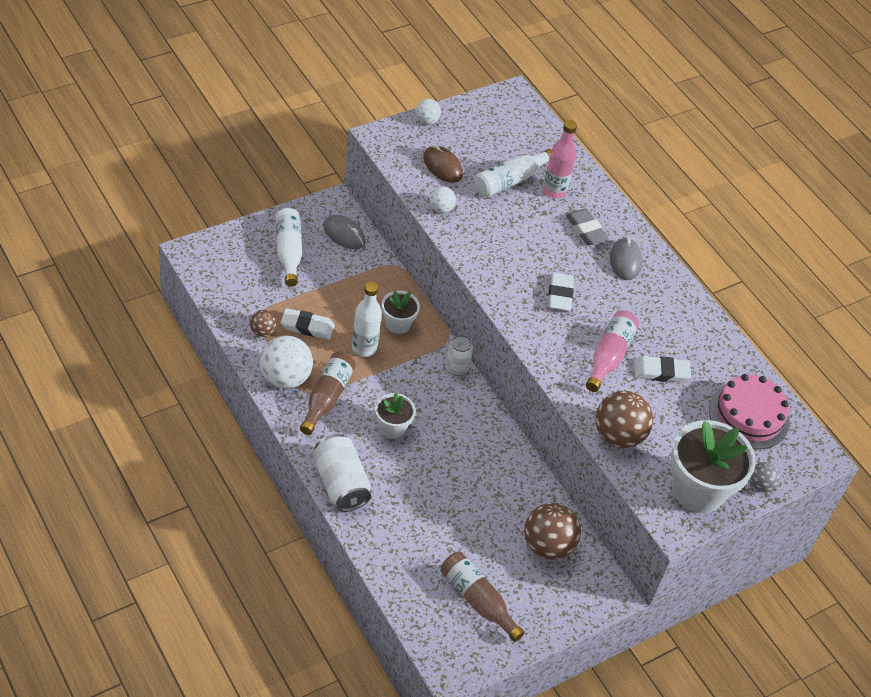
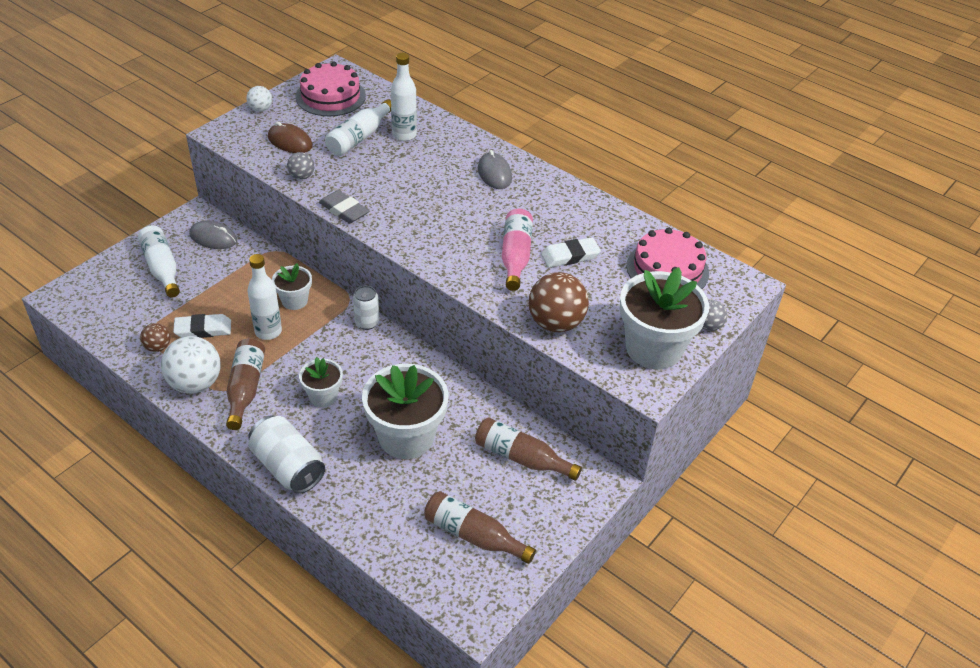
camera: 15 degrees left, 5 degrees down
white ball [429,186,456,213] -> grey ball [287,152,314,180]
brown ball [524,503,581,560] -> brown bottle [475,417,582,481]
pink bottle [543,120,577,199] -> white bottle [391,53,417,141]
white eraser [548,273,574,311] -> none
grey eraser [566,209,609,245] -> grey eraser moved to [319,190,369,224]
none -> pink cake [296,61,366,116]
none -> white flower pot [362,364,448,459]

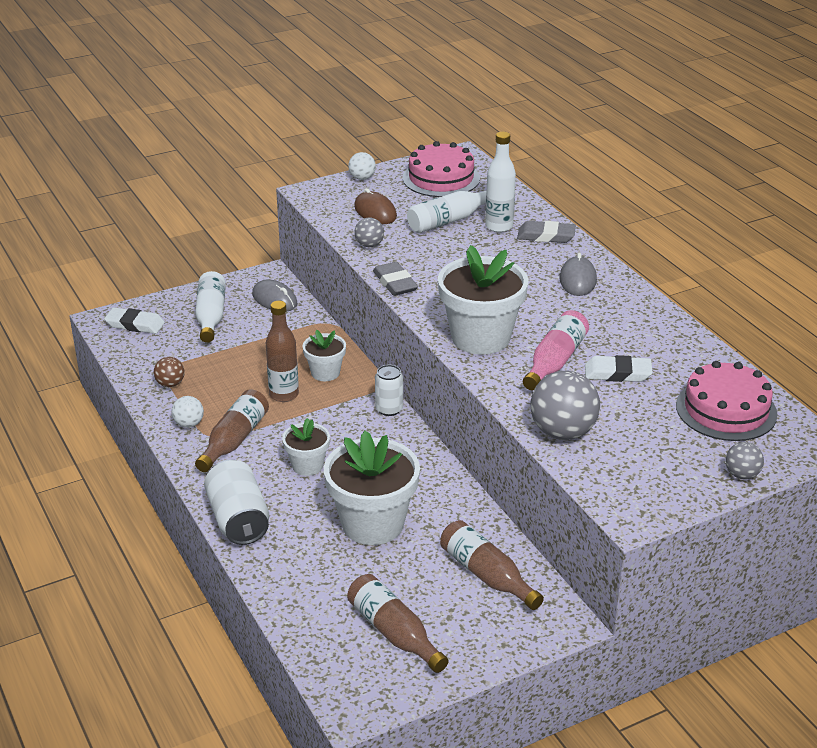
camera: 25 degrees right, 10 degrees down
white ball [161,336,221,393] -> white ball [171,396,204,428], size x0.52
white eraser [173,314,231,338] -> white eraser moved to [104,307,165,334]
white bottle [247,254,282,340] -> brown bottle [266,301,299,402]
brown ball [529,272,589,332] -> grey ball [530,371,600,440]
white flower pot [620,267,709,369] -> white flower pot moved to [438,245,529,355]
none -> grey eraser [517,221,576,243]

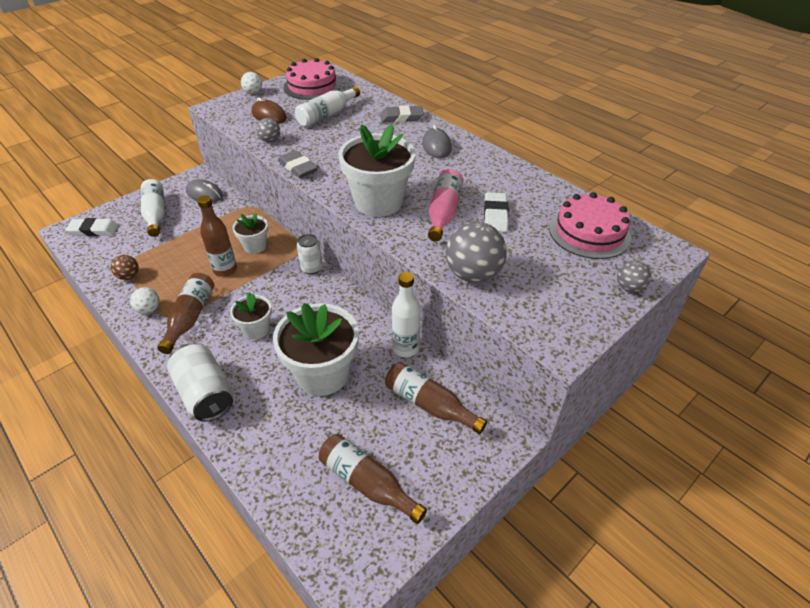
camera: 15 degrees left, 10 degrees up
white bottle [485,132,516,233] -> white bottle moved to [392,272,420,357]
white eraser [585,355,653,382] -> white eraser turned 75 degrees counterclockwise [484,192,509,232]

